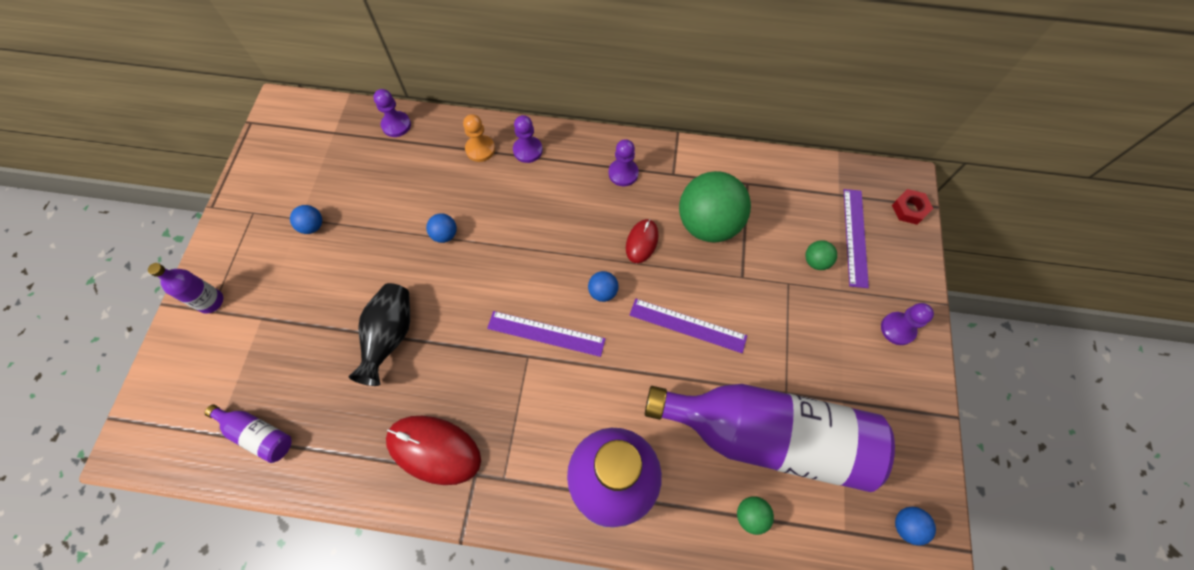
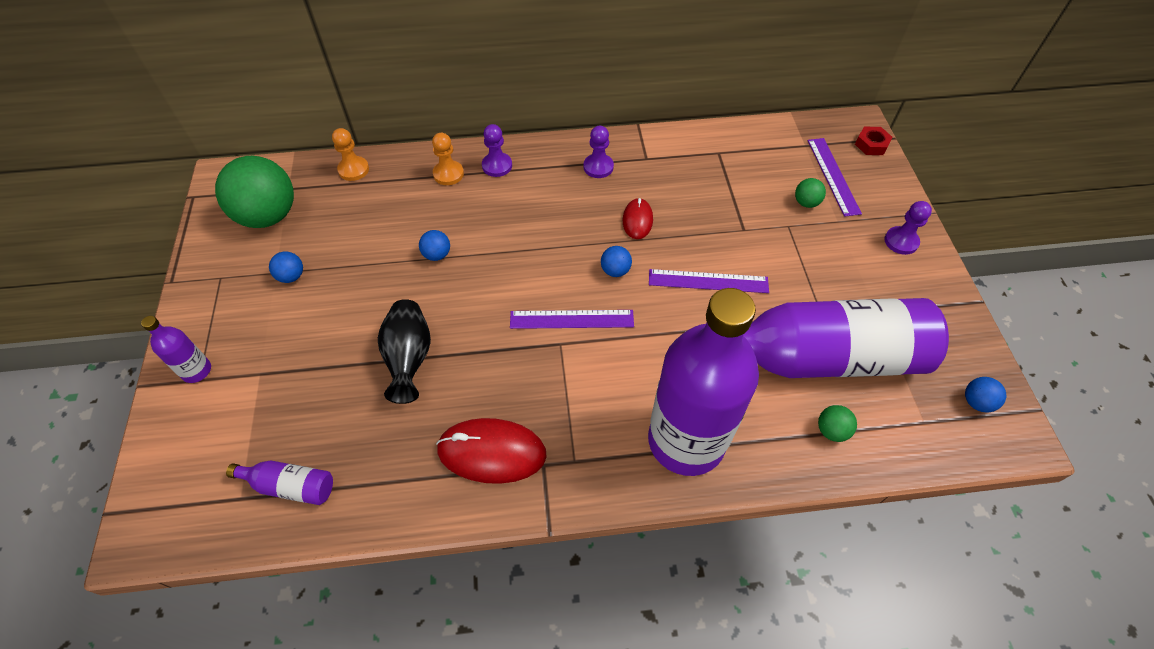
camera: 15 degrees left, 10 degrees down
purple pawn [374,89,411,137] -> orange pawn [332,128,369,181]
green ball [679,171,751,242] -> green ball moved to [215,156,294,228]

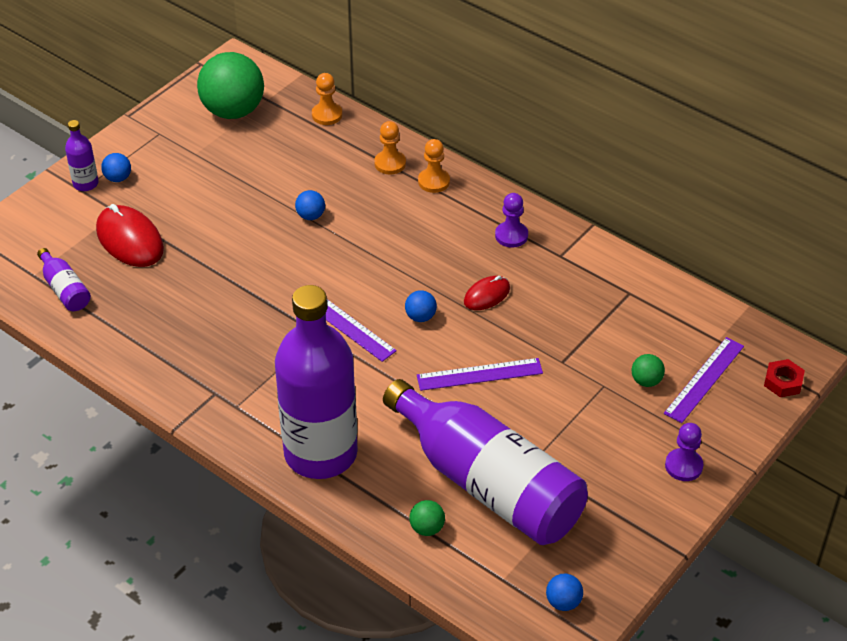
camera: 45 degrees right, 10 degrees down
blue ball [269,251,303,283] -> blue ball moved to [101,153,131,182]
black vase [378,299,431,404] -> none
red mouse [436,418,547,484] -> red mouse moved to [96,204,164,267]
purple pawn [482,124,512,177] -> orange pawn [418,139,450,193]
purple ruler [649,269,769,293] -> purple ruler turned 60 degrees counterclockwise [417,358,543,391]

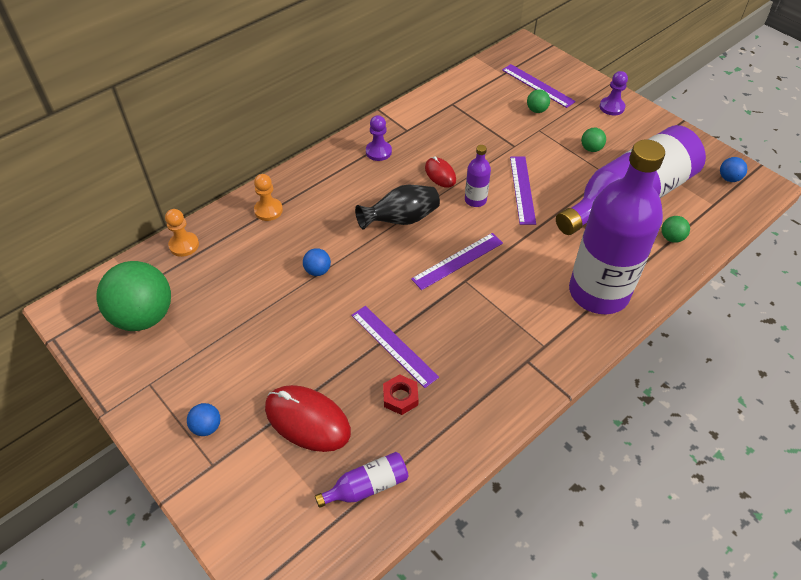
camera: 80 degrees left, 5 degrees up
purple bottle [65,120,98,191] -> purple bottle moved to [465,145,491,207]
red mouse [96,204,164,267] -> red mouse turned 60 degrees clockwise [265,385,351,452]
blue ball [405,290,437,322] -> none
orange pawn [418,139,450,193] -> none
red nut [764,359,805,397] -> red nut moved to [383,374,419,415]
none -> purple ruler [351,306,439,388]
none -> black vase [355,185,440,230]
none -> green ball [581,128,606,152]

